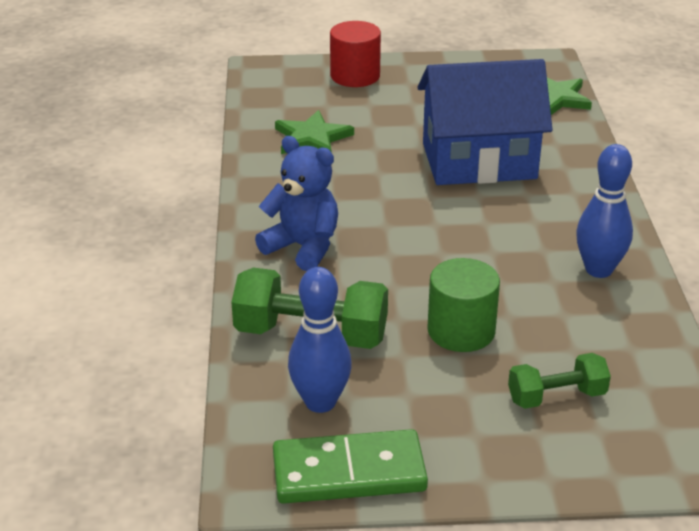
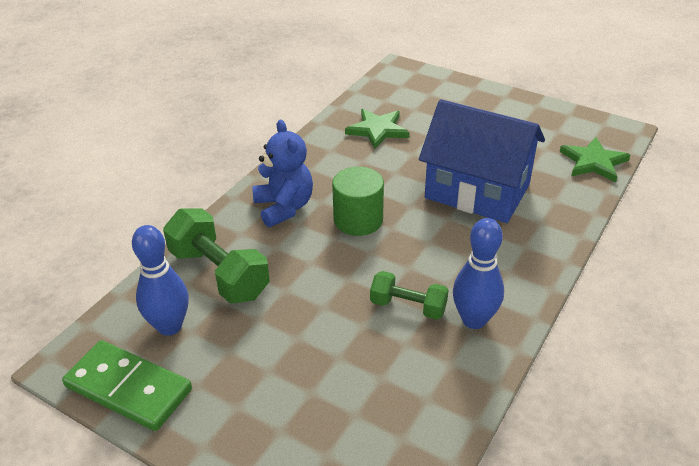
camera: 35 degrees right, 5 degrees up
red cylinder [330,21,381,87] -> none
green cylinder [427,258,500,352] -> green cylinder moved to [332,167,384,236]
green dumbbell [508,353,611,409] -> green dumbbell moved to [370,271,449,320]

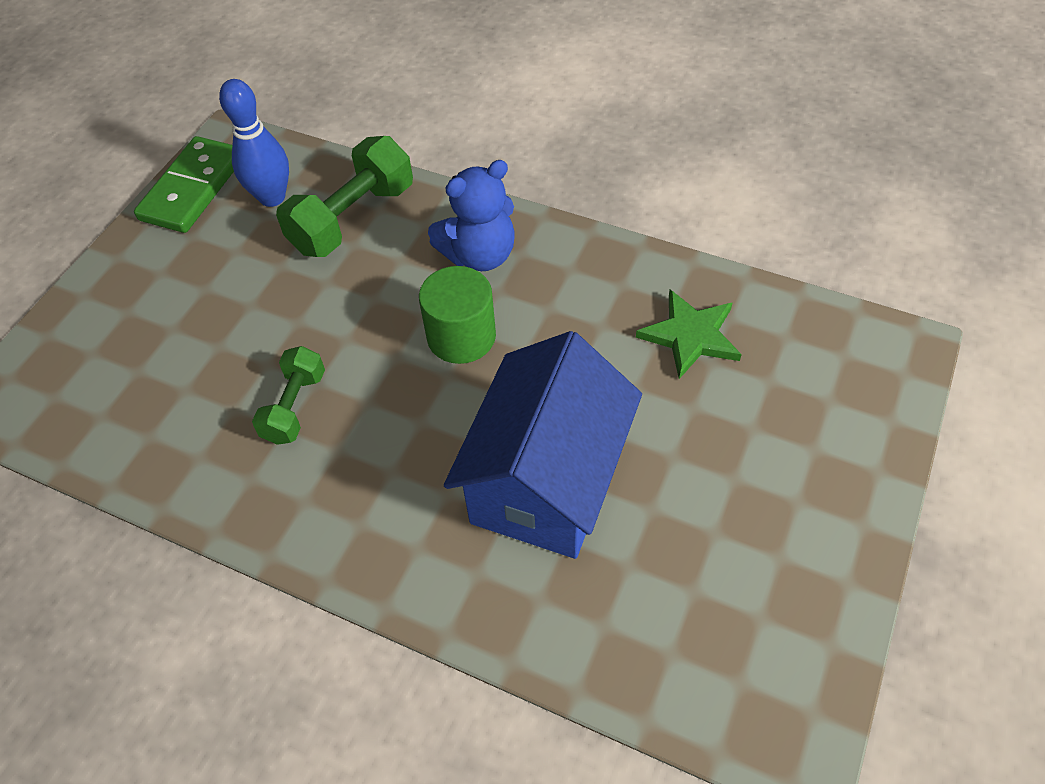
camera: 85 degrees right, 15 degrees up
blue bowling pin [453,218,504,329] -> none
green star [560,137,630,182] -> none

